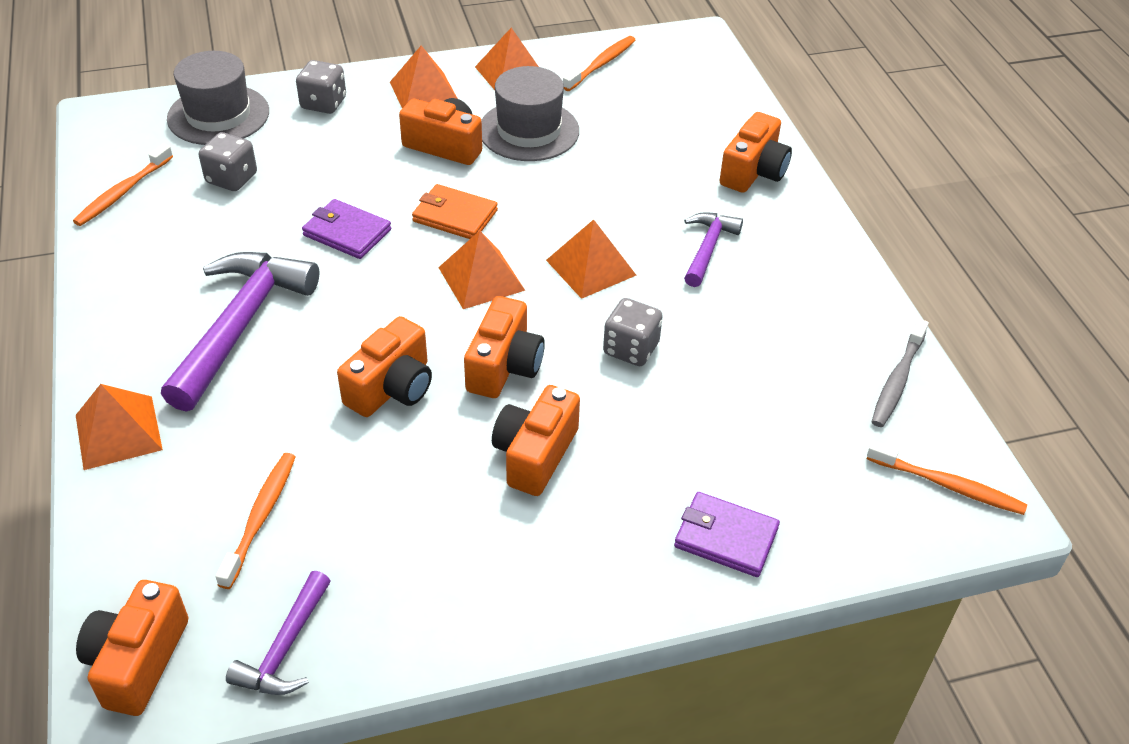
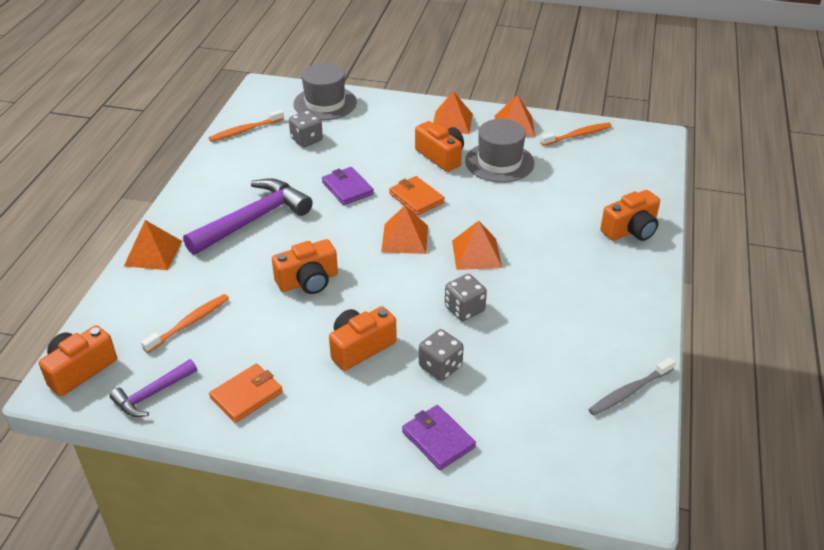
camera: 30 degrees right, 5 degrees down
grey dice [296,60,346,114] -> grey dice moved to [419,329,464,381]
orange camera [464,296,545,398] -> none
purple hammer [684,212,743,287] -> none
orange toothbrush [867,441,1027,515] -> none
none -> orange wallet [209,364,283,423]

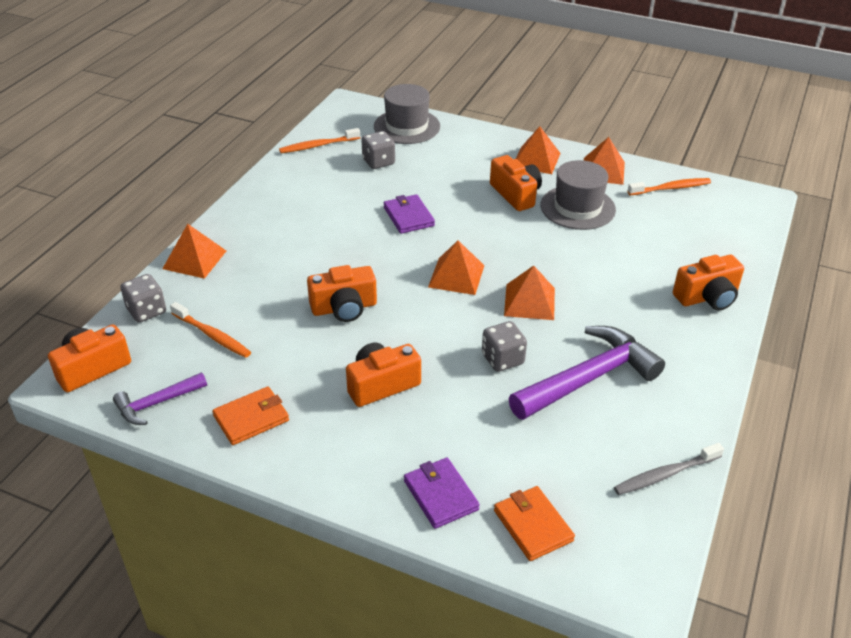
camera: 10 degrees right, 0 degrees up
orange toothbrush [141,294,229,353] -> orange toothbrush turned 75 degrees clockwise [170,302,251,358]
purple hammer [183,179,313,255] -> purple hammer moved to [508,326,665,420]
orange wallet [389,176,445,216] -> orange wallet moved to [494,486,575,561]
grey dice [419,329,464,381] -> grey dice moved to [120,274,166,323]

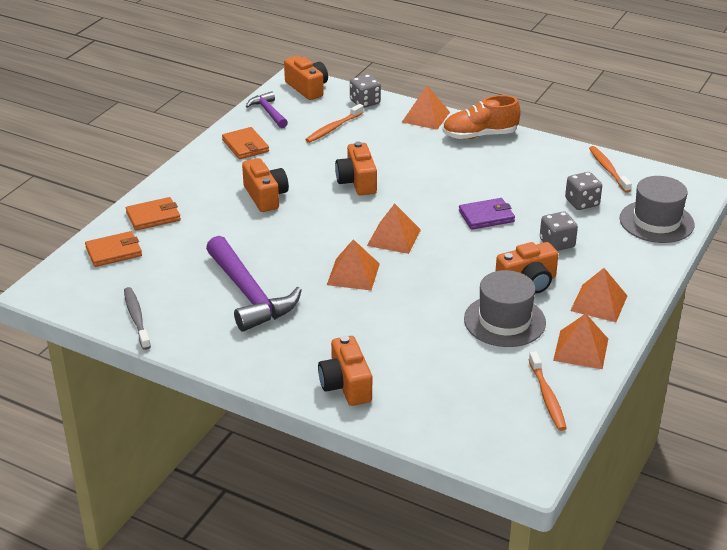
camera: 95 degrees right, 5 degrees down
purple wallet [404,458,480,529] -> orange wallet [126,197,181,231]
grey dice [482,321,527,372] -> grey dice moved to [540,211,578,251]
none -> orange shoe [442,95,521,139]

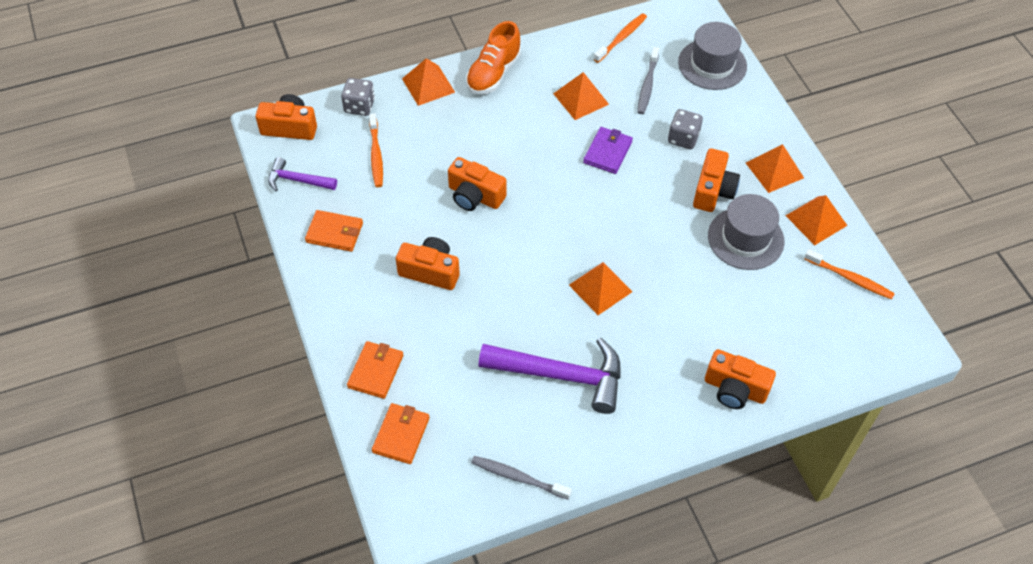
camera: 50 degrees left, 20 degrees up
orange pyramid [367,204,421,254] -> orange pyramid moved to [553,72,609,120]
grey dice [565,172,602,210] -> grey toothbrush [637,47,659,114]
orange toothbrush [589,146,632,193] -> orange toothbrush turned 105 degrees clockwise [594,13,647,63]

